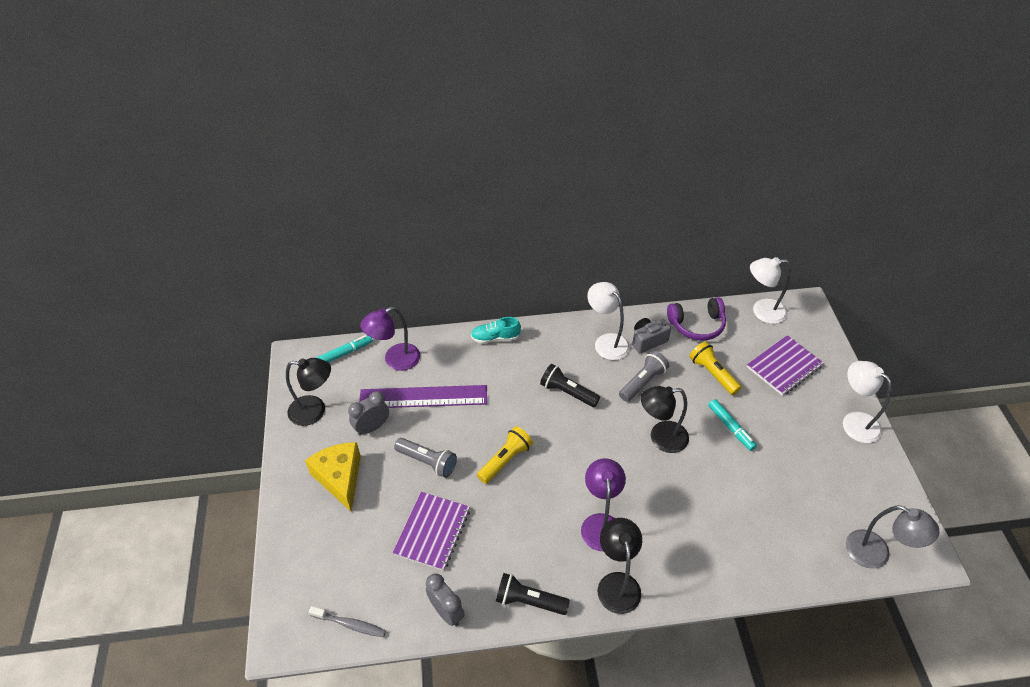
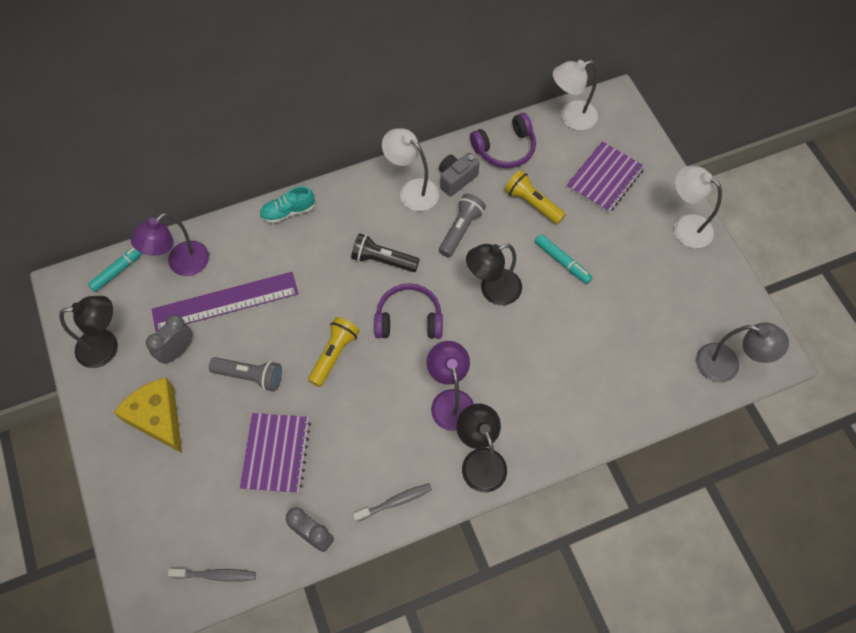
camera: 15 degrees left, 15 degrees up
black flashlight [496,573,570,615] -> grey toothbrush [353,483,432,522]
none -> purple headphones [374,283,443,339]

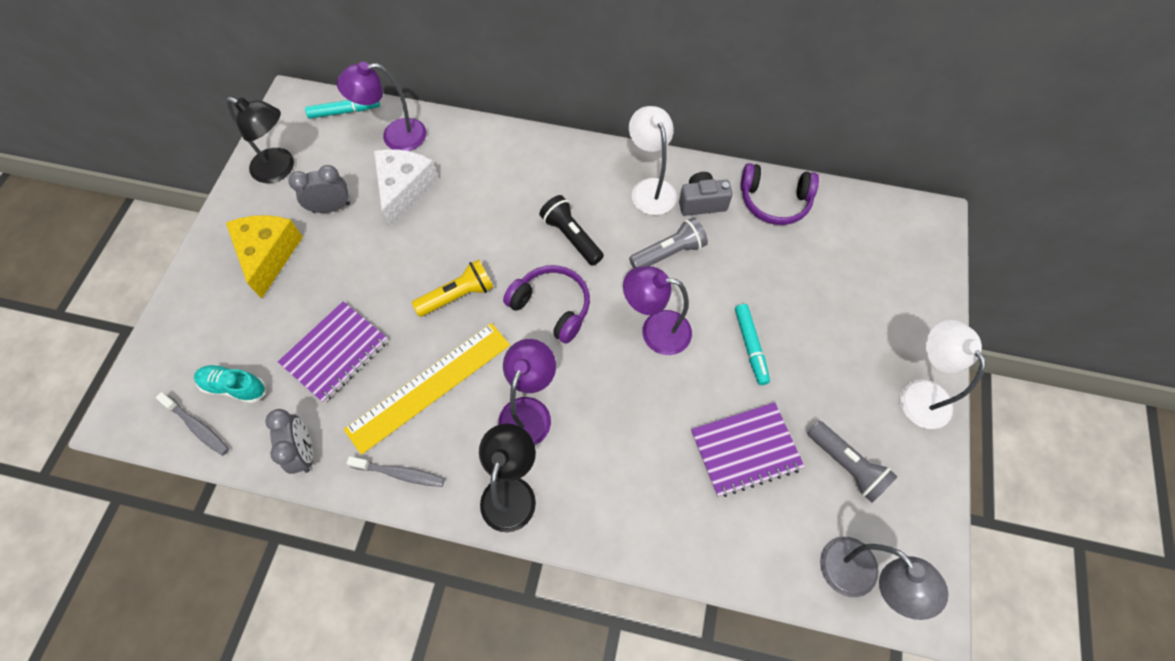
camera: 35 degrees right, 0 degrees up
purple ruler [152,272,298,332] -> white cheese [374,149,439,228]
grey flashlight [209,357,282,392] -> grey flashlight moved to [807,421,898,503]
turquoise shoe [259,186,315,224] -> turquoise shoe moved to [194,365,266,404]
black lamp [466,244,522,305] -> purple lamp [623,266,692,355]
yellow flashlight [505,170,566,225] -> none
white lamp [553,60,598,130] -> none
purple notebook [566,141,645,213] -> purple notebook moved to [691,402,805,497]
none -> yellow ruler [344,323,510,455]

